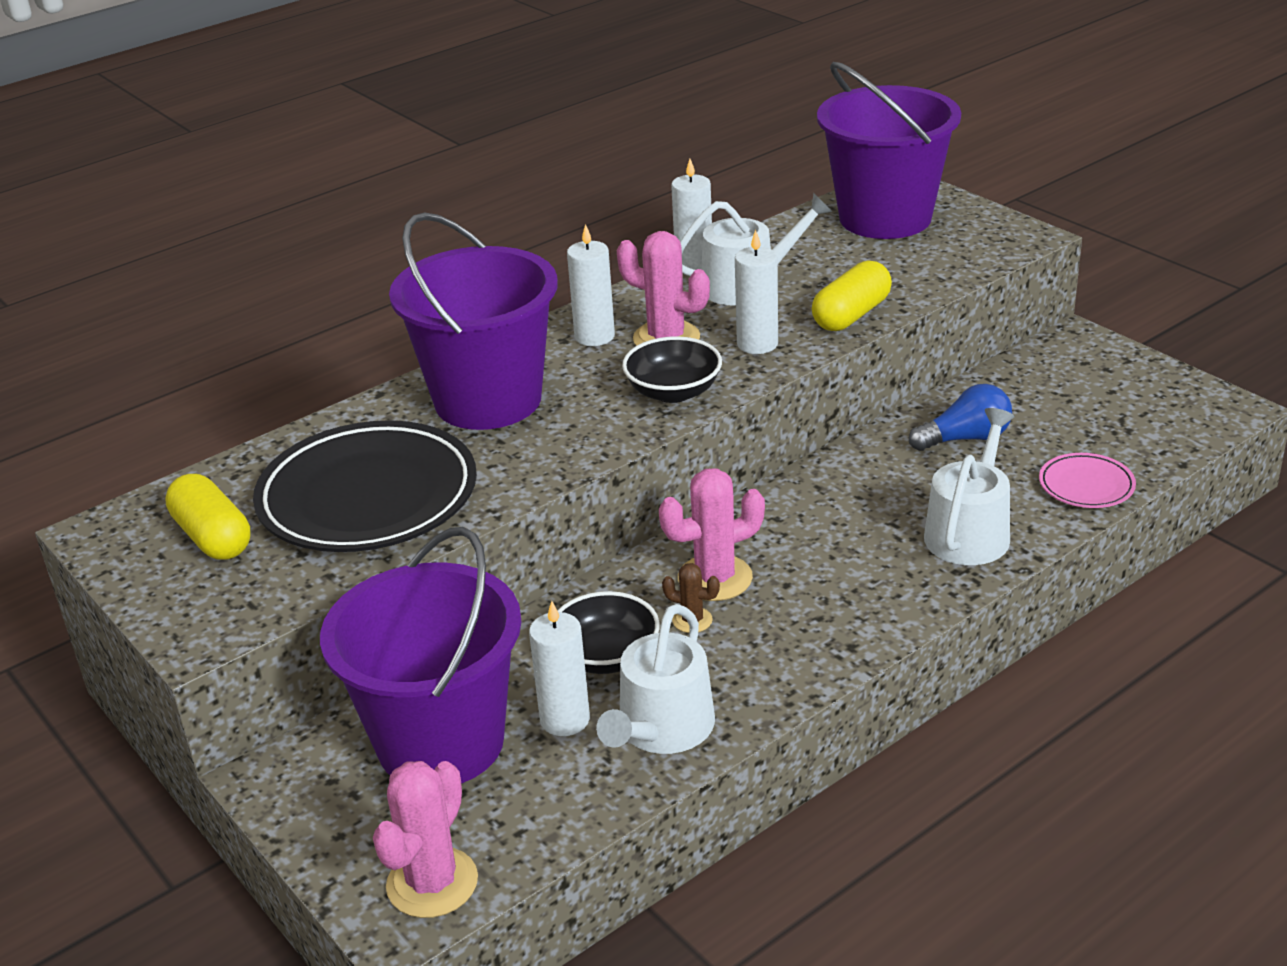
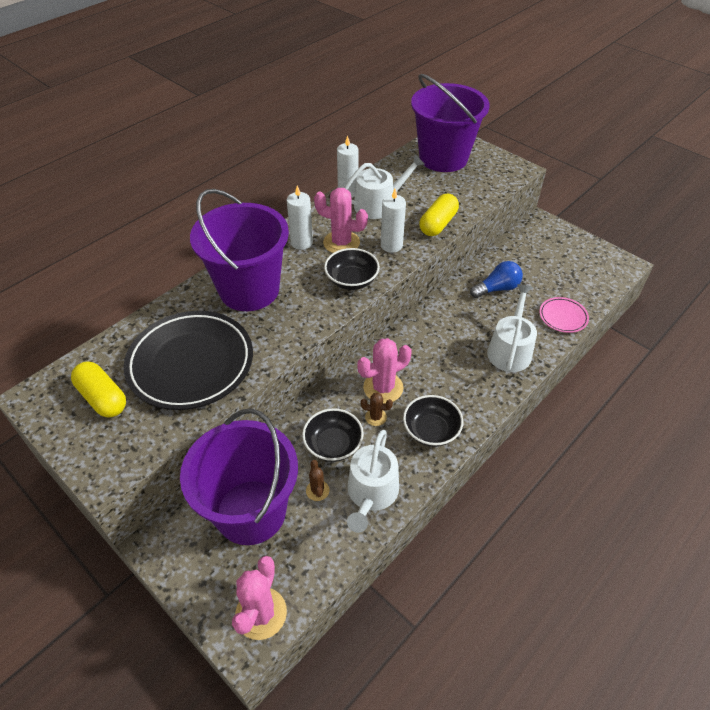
camera: 10 degrees left, 15 degrees up
white candle [529,601,590,736] -> brown cactus [306,460,329,501]
none -> black bowl [403,395,463,447]

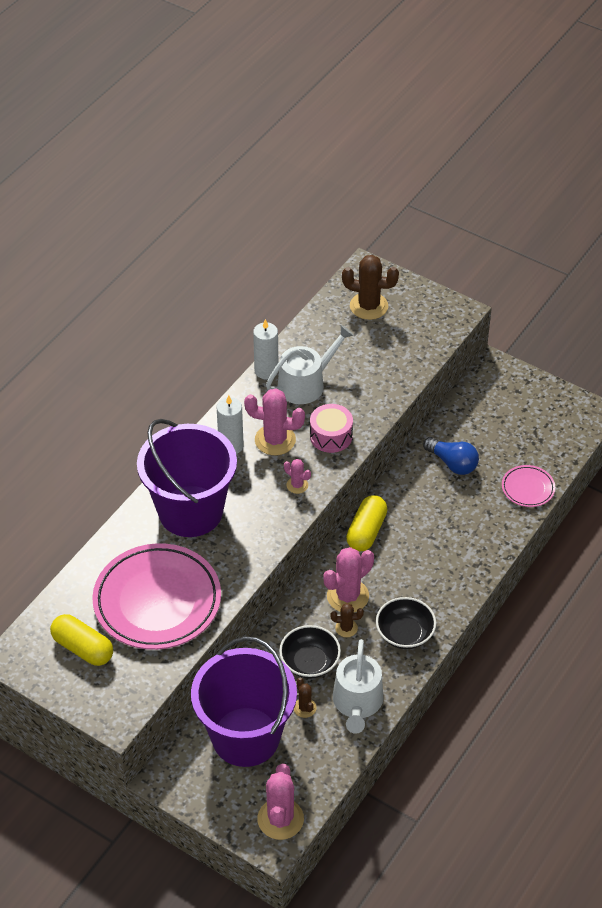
camera: 10 degrees left, 0 degrees up
black plate [124,311,253,410] -> pink plate [92,543,221,650]
black bowl [324,248,380,290] -> pink cactus [284,459,311,494]
white candle [381,189,406,253] -> pink drum [310,404,353,453]
purple bucket [411,74,490,172] -> brown cactus [342,255,399,320]
yellow capsule [420,194,459,236] -> yellow capsule moved to [346,495,387,551]
blue light bulb [470,261,523,298] -> blue light bulb turned 75 degrees clockwise [423,437,479,475]
white watering can [487,284,537,372] -> none

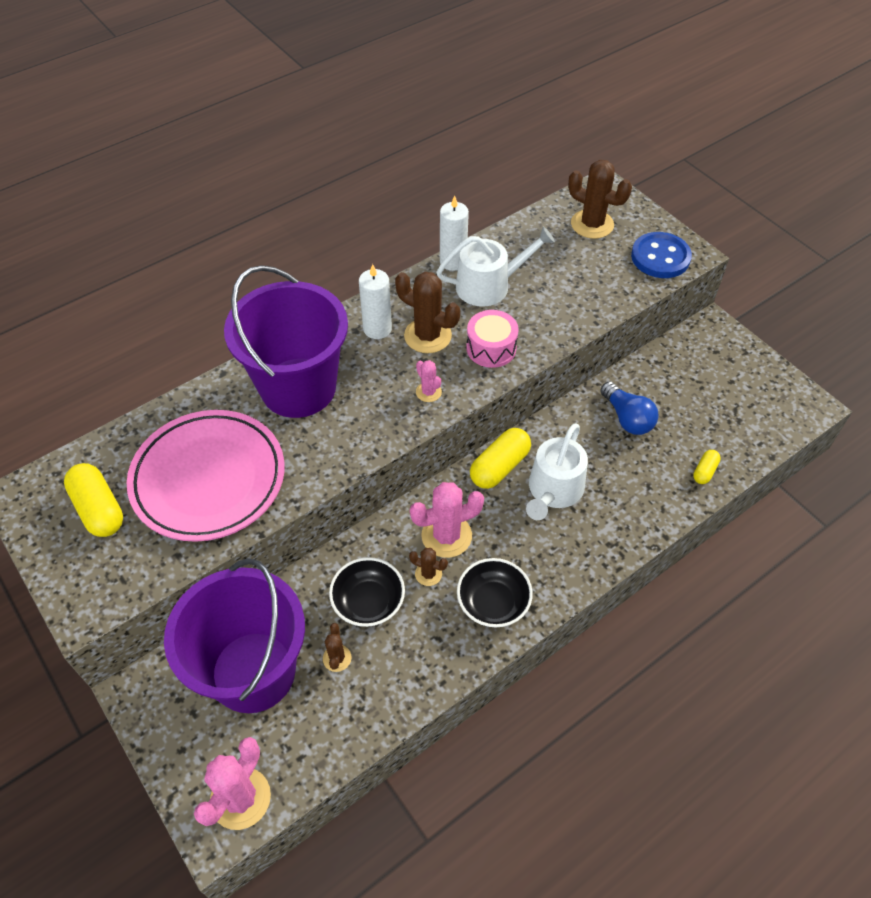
camera: 20 degrees right, 5 degrees up
pink cactus [244,389,305,455] -> brown cactus [395,272,460,353]
white watering can [333,639,384,734] -> white watering can moved to [526,423,588,520]
pink plate [502,465,555,507] -> yellow capsule [693,450,721,484]
none -> blue button [631,232,692,278]

